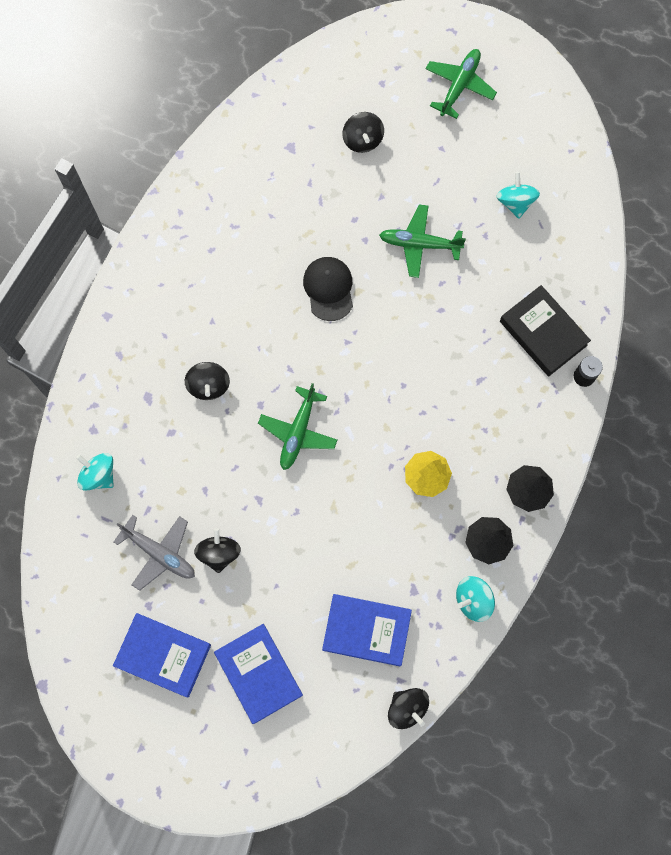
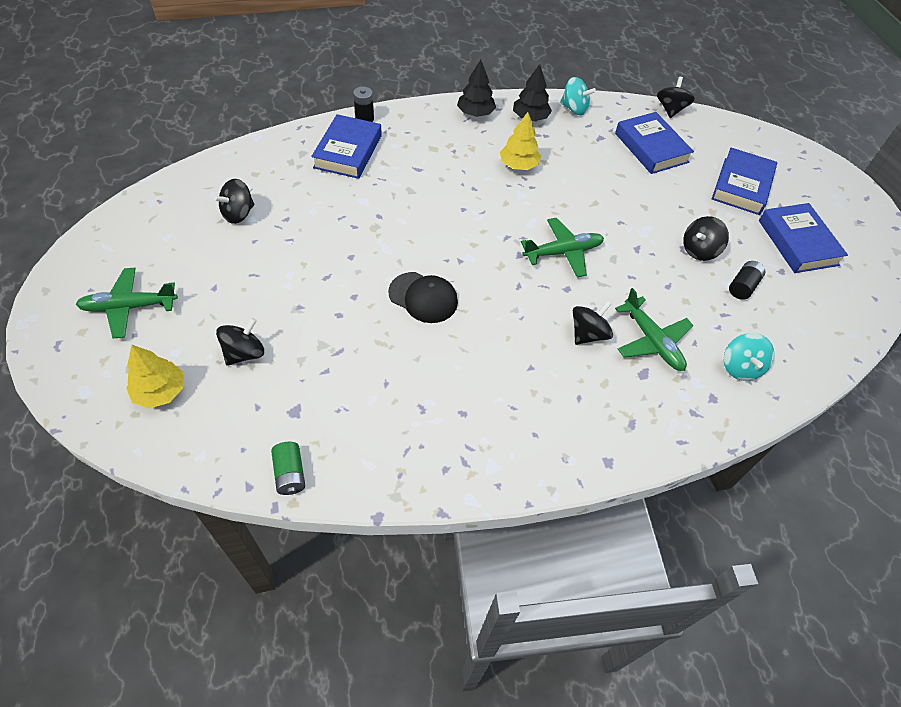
camera: 130 degrees left, 20 degrees down
grey plane [114,515,195,591] -> black battery [729,261,765,300]
black cap [303,257,353,321] -> black cap turned 105 degrees counterclockwise [388,272,458,323]
green plane [379,204,466,278] -> green plane moved to [615,288,694,371]
turquoise spinning top [496,172,540,219] -> black spinning top [214,179,254,224]
black book [500,285,591,377] -> blue book [311,114,382,179]
none -> yellow tree [126,345,184,409]
none -> green battery [271,442,305,495]

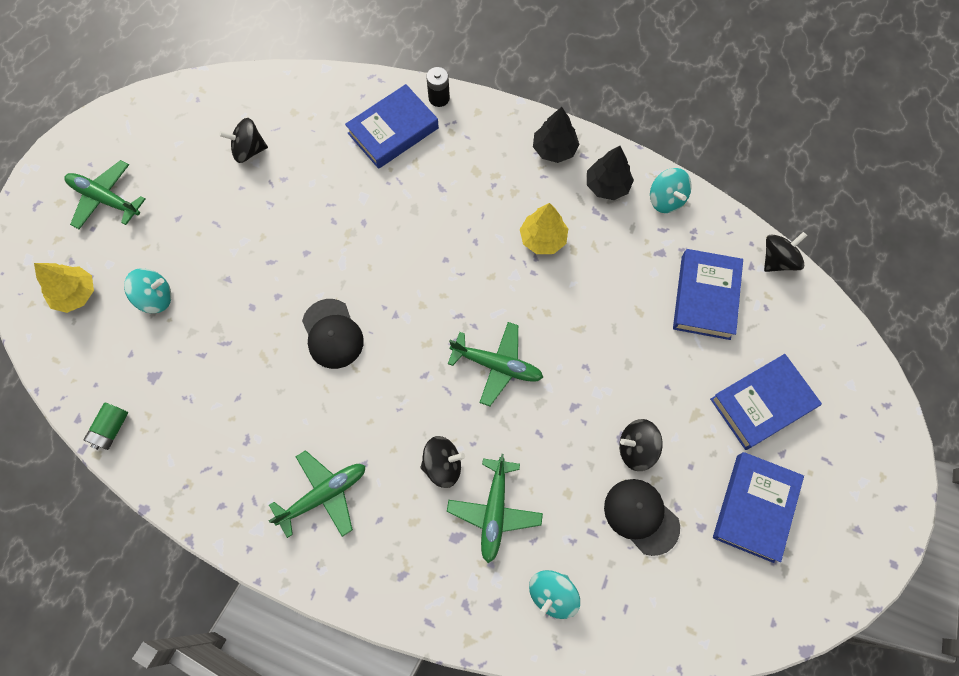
camera: 40 degrees right, 15 degrees up
black spinning top [216,318,264,366] -> turquoise spinning top [124,268,171,313]
black battery [729,261,765,300] -> black cap [604,479,680,556]
none -> green plane [269,450,365,538]

